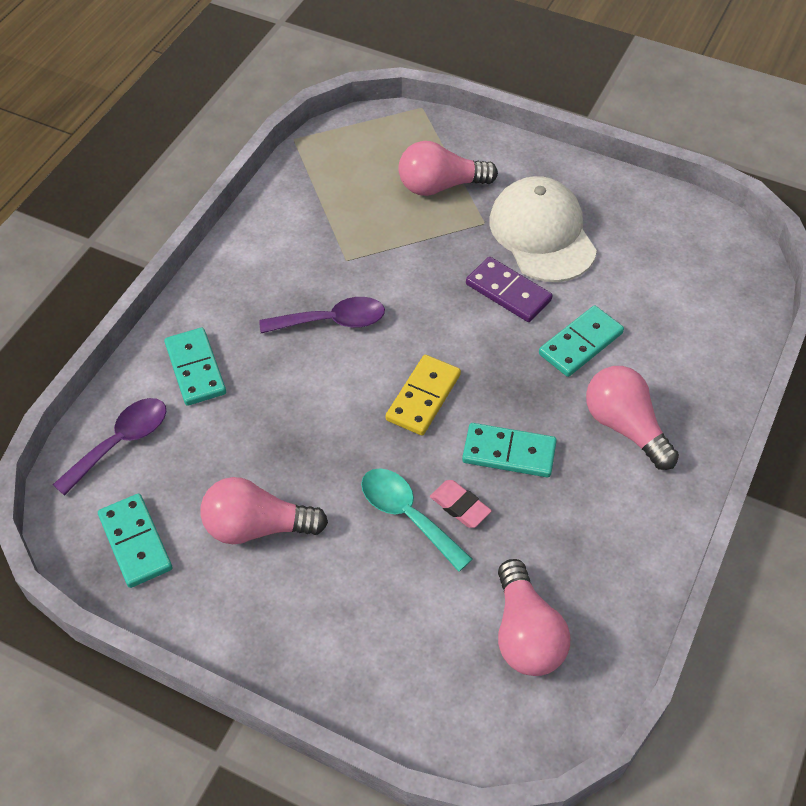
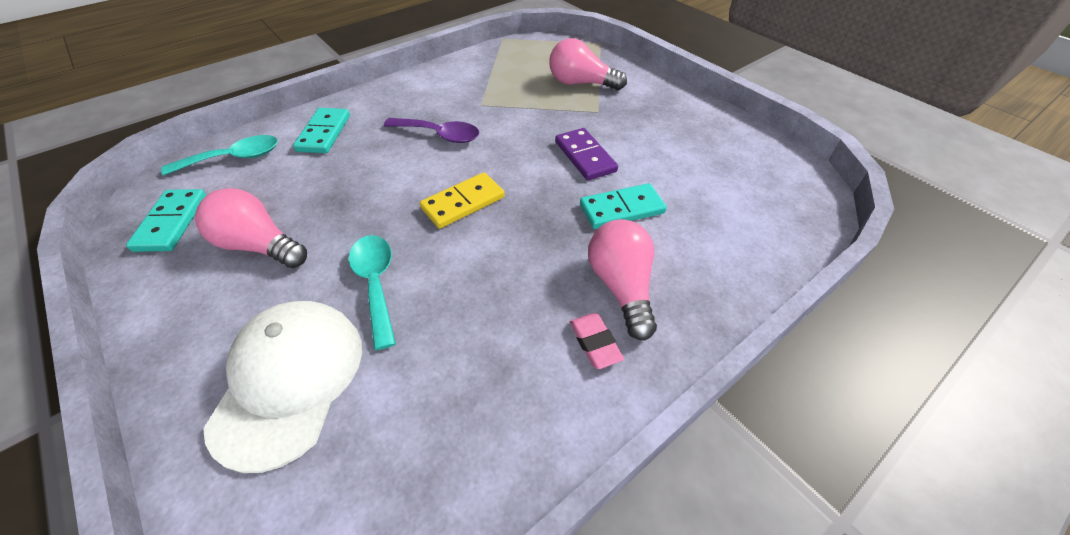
camera: 25 degrees right, 5 degrees down
purple spoon [53,398,166,496] -> turquoise spoon [161,135,278,176]
pink eraser [430,480,492,528] -> pink eraser moved to [570,313,624,369]
turquoise domino [462,423,557,477] -> none
white cap [489,176,597,282] -> white cap moved to [203,301,362,473]
pink light bulb [498,559,570,676] -> none

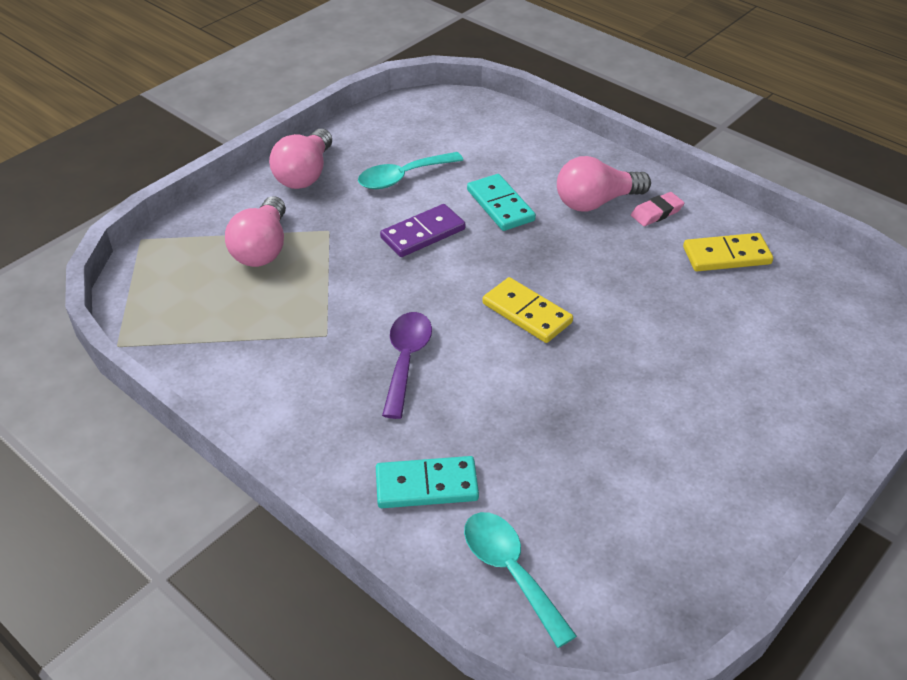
camera: 100 degrees left, 5 degrees down
turquoise domino [126,189,206,252] -> none
pink light bulb [195,188,307,268] -> pink light bulb moved to [269,129,332,189]
white cap [203,301,362,473] -> none
turquoise spoon [349,235,396,350] -> turquoise spoon moved to [358,152,463,189]
none -> yellow domino [683,233,773,271]

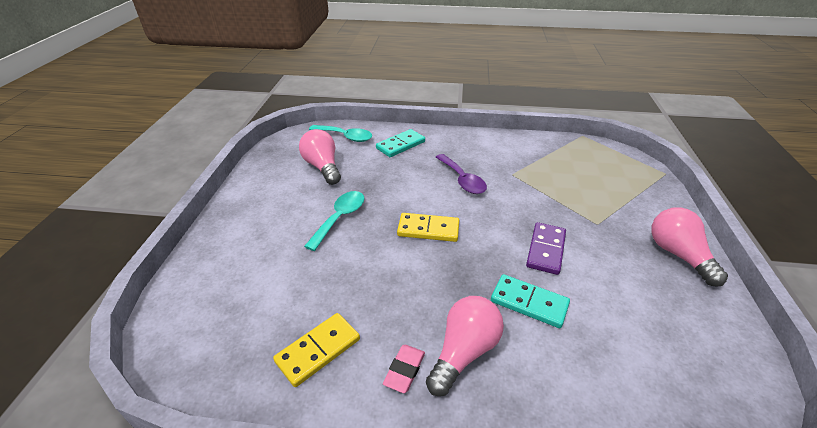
camera: 145 degrees right, 5 degrees down
pink light bulb [225,196,286,267] -> pink light bulb moved to [299,129,341,185]
turquoise spoon [358,152,463,189] -> turquoise spoon moved to [304,191,364,251]

